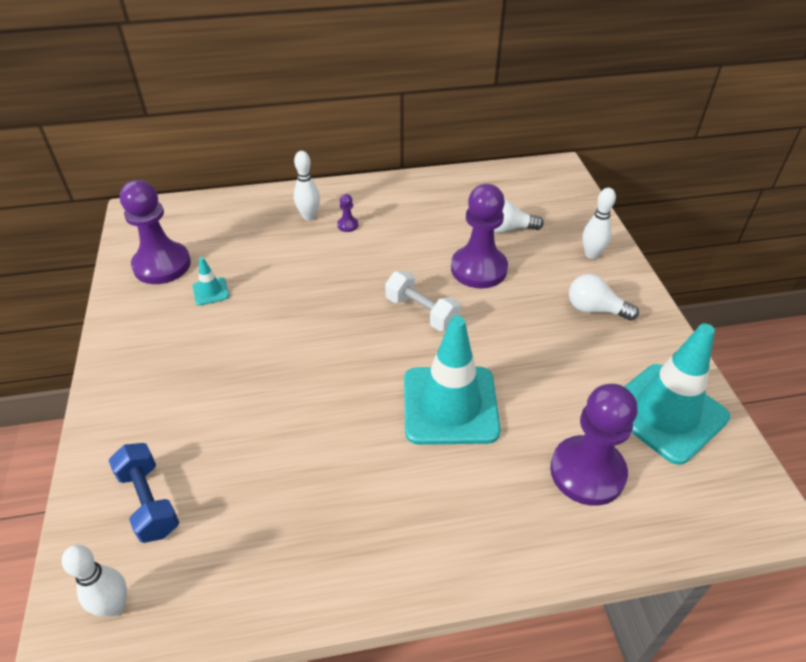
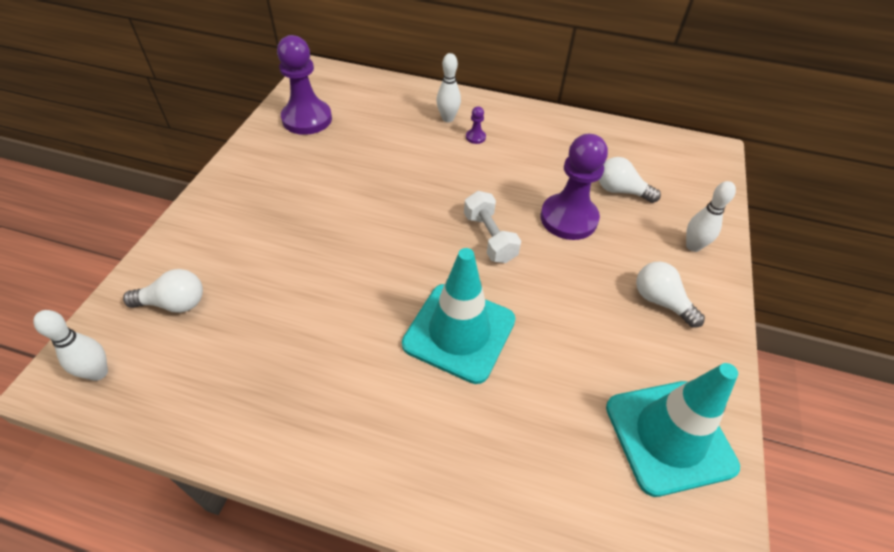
camera: 25 degrees right, 5 degrees up
blue dumbbell [109,443,179,543] -> white light bulb [123,269,203,313]
turquoise traffic cone [192,257,229,305] -> none
purple pawn [550,384,637,506] -> none

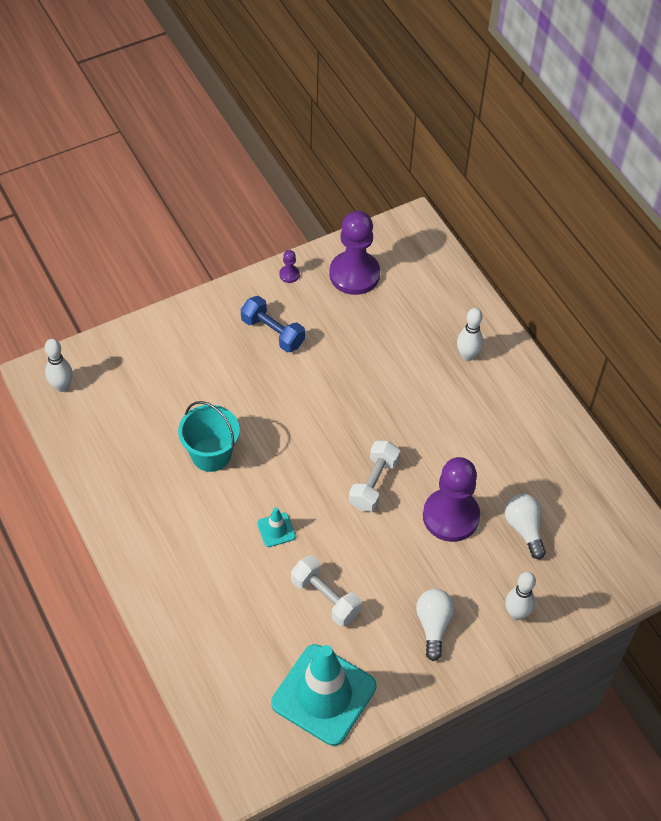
camera: 45 degrees right, 5 degrees up
white light bulb [123,269,203,313] -> none
turquoise traffic cone [402,248,516,384] -> turquoise traffic cone [257,507,296,547], size x0.42
purple pawn [466,106,486,144] -> purple pawn moved to [279,250,300,283]
none -> turquoise bucket [178,401,240,472]
none -> blue dumbbell [241,296,305,352]
none -> white dumbbell [291,556,362,626]

